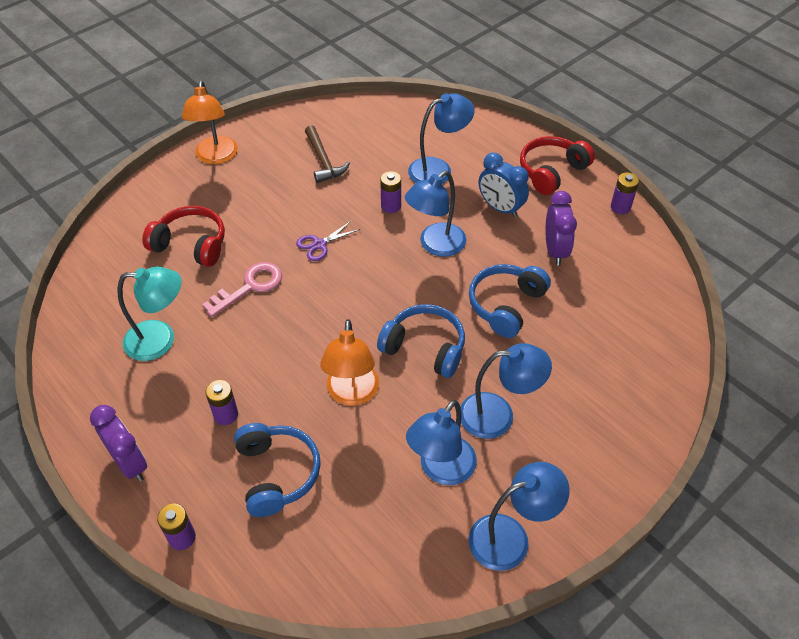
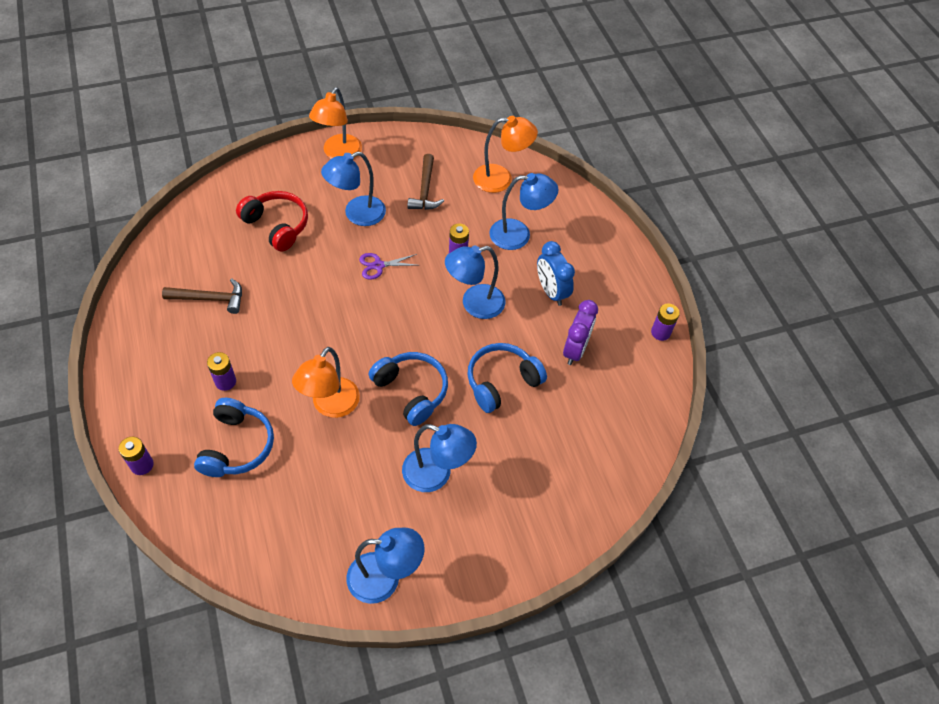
camera: 20 degrees right, 5 degrees up
purple clock [90,405,147,481] -> none
turquoise lamp [117,267,181,361] -> brown hammer [162,278,242,314]
pink key [202,262,282,317] -> none
blue lamp [406,400,477,485] -> blue lamp moved to [321,152,386,226]
red headphones [520,136,595,195] -> none
none -> orange lamp [473,116,538,193]

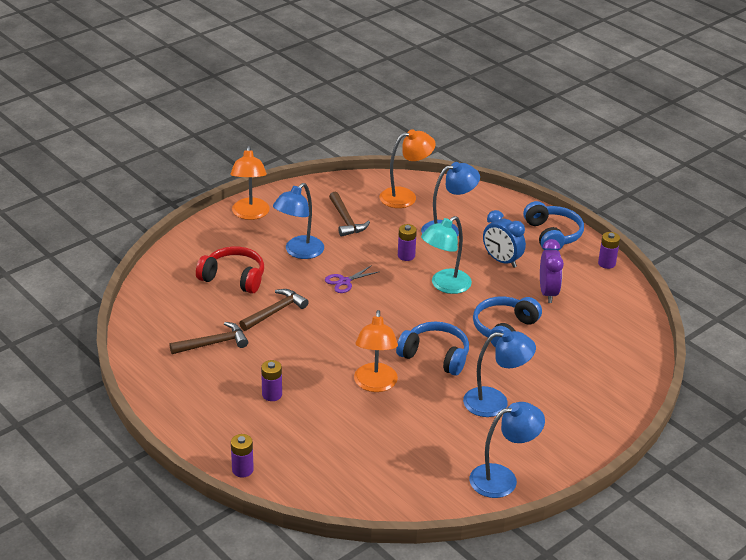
camera: 20 degrees left, 20 degrees down
blue headphones [194,398,274,477] -> blue headphones moved to [523,201,584,251]
blue lamp [445,245,506,319] -> turquoise lamp [421,216,472,294]
none -> brown hammer [239,289,308,331]

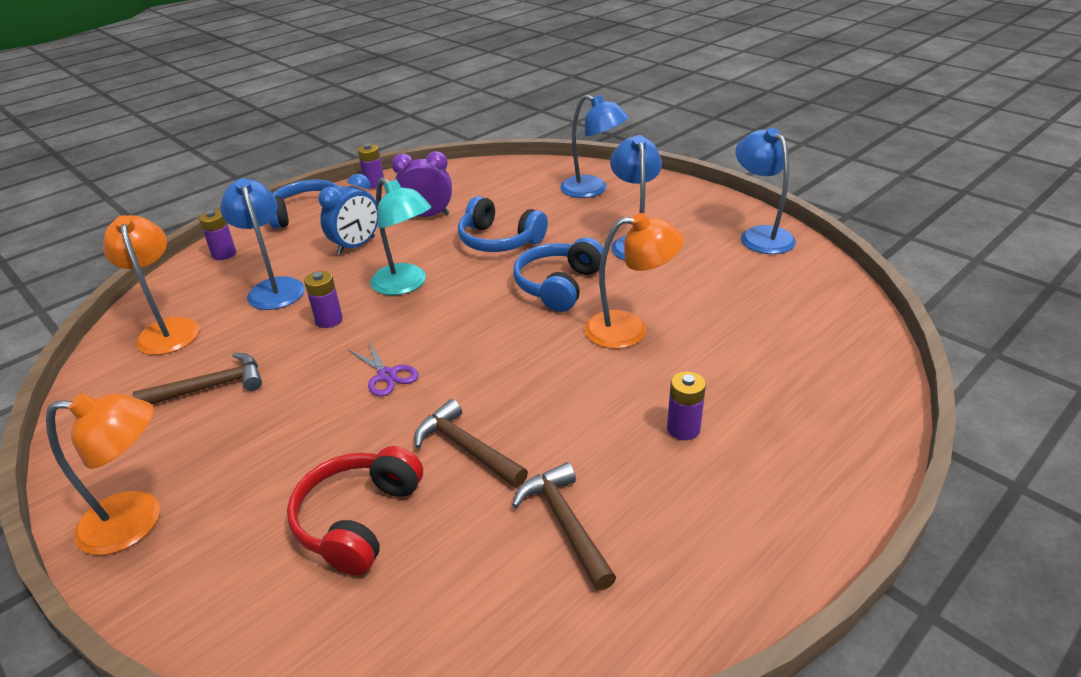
camera: 90 degrees left, 0 degrees up
purple battery [231,434,254,477] -> purple battery moved to [199,210,236,260]
blue lamp [273,183,324,259] -> blue lamp moved to [560,95,629,198]

